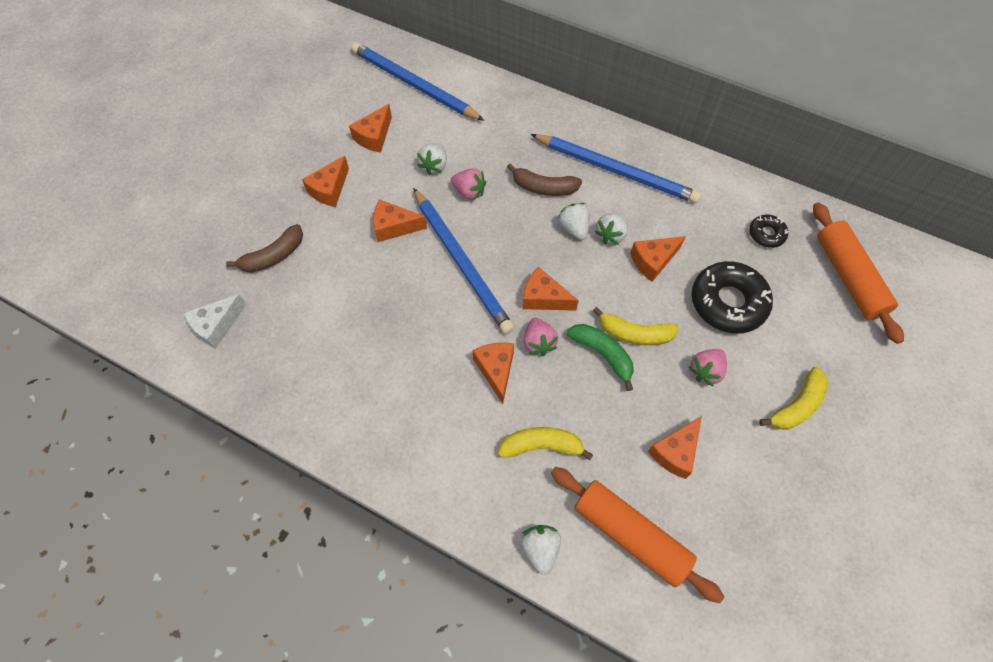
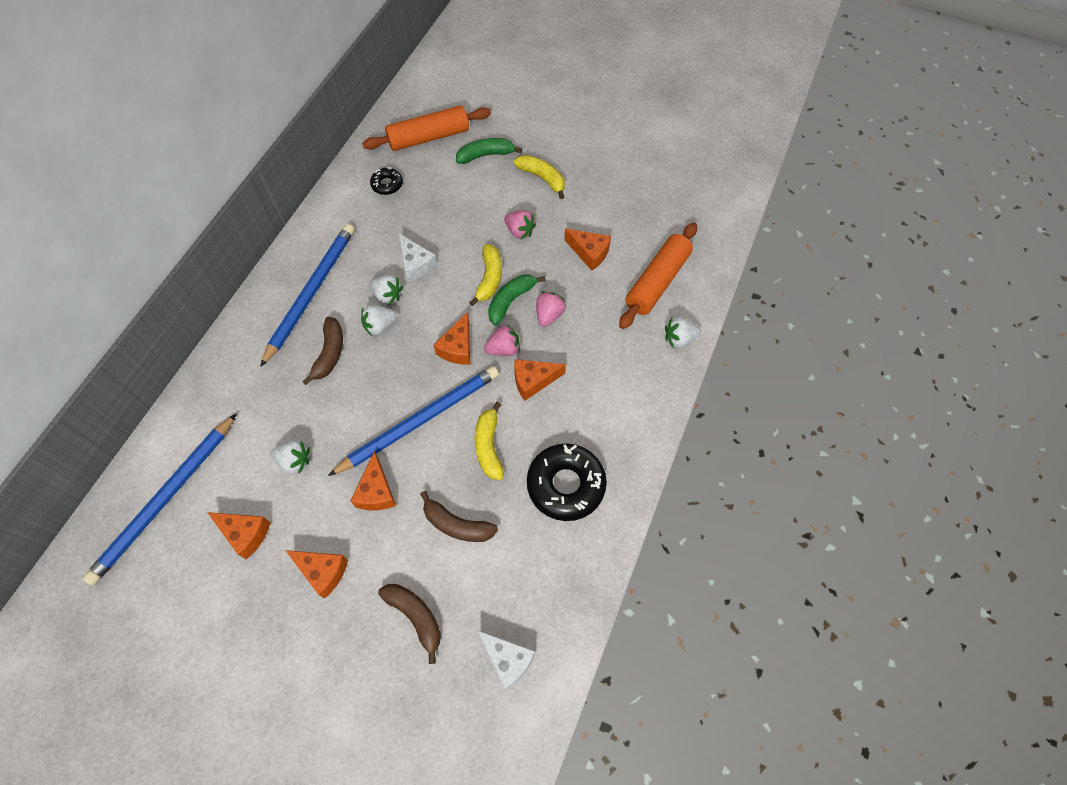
camera: 95 degrees left, 0 degrees up
pink strawberry [451,168,486,201] -> pink strawberry moved to [536,292,566,327]
yellow banana [498,427,593,461] -> yellow banana moved to [475,402,504,480]
orange cheese [630,236,686,282] -> white cheese [398,233,438,282]
black donut [691,261,773,333] -> black donut moved to [527,443,607,521]
none -> brown banana [420,491,498,542]
none -> green banana [456,138,522,164]

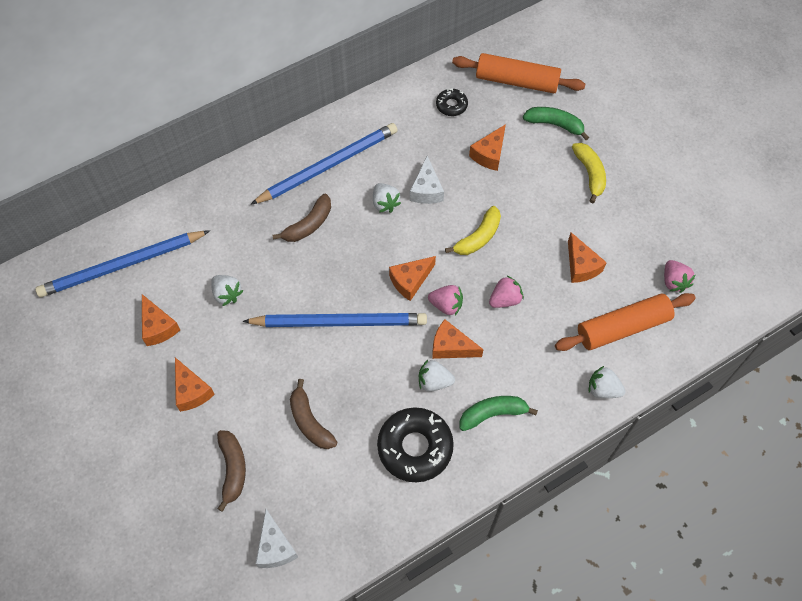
camera: 35 degrees right, 0 degrees up
orange cheese [351,451,396,510] -> orange cheese moved to [469,124,506,171]
white strawberry [361,305,397,336] -> white strawberry moved to [419,360,455,392]
yellow banana [475,402,504,480] -> none
green banana [488,275,545,325] -> green banana moved to [460,396,538,431]
pink strawberry [504,210,536,239] -> pink strawberry moved to [664,260,696,293]

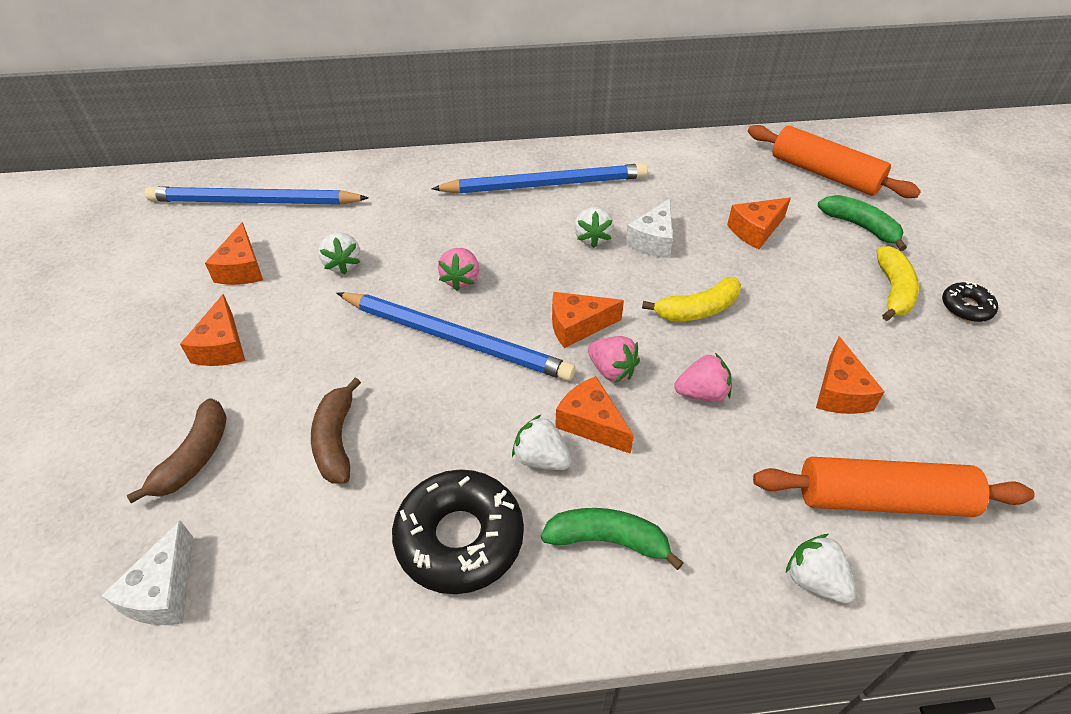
camera: 25 degrees right, 15 degrees down
brown banana [273,194,331,242] -> none
black donut [436,88,468,116] -> black donut moved to [942,281,998,322]
pink strawberry [664,260,696,293] -> pink strawberry moved to [438,248,479,291]

